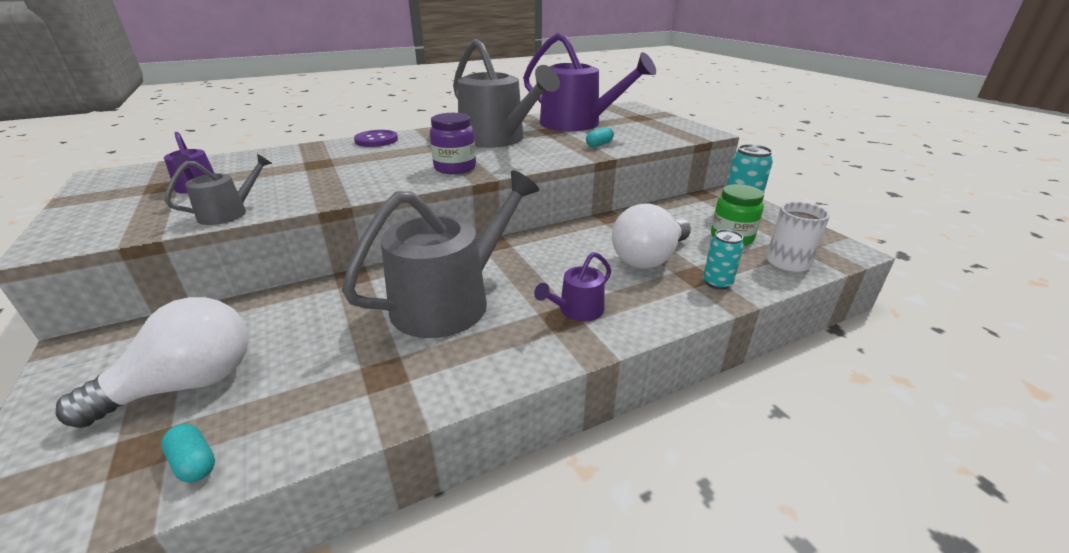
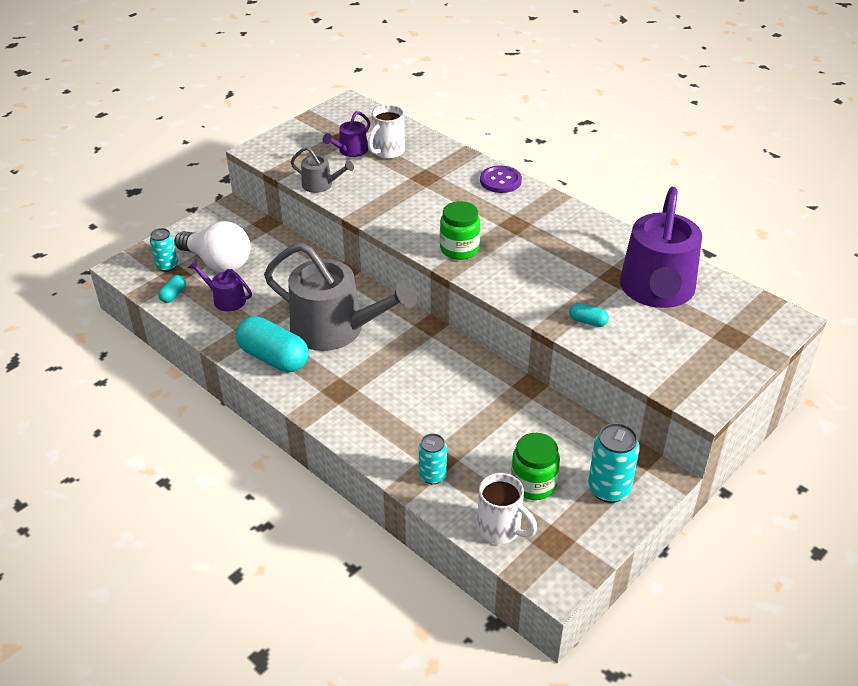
camera: 70 degrees right, 10 degrees up
purple jar [430,113,476,174] -> green jar [440,201,480,260]
grey watering can [453,39,560,148] -> none
purple watering can [534,252,611,321] -> purple watering can moved to [188,260,252,311]
white light bulb [612,203,691,269] -> none
none -> turquoise can [150,228,178,272]
none -> turquoise capsule [236,316,309,372]
none -> white mug [368,105,405,159]

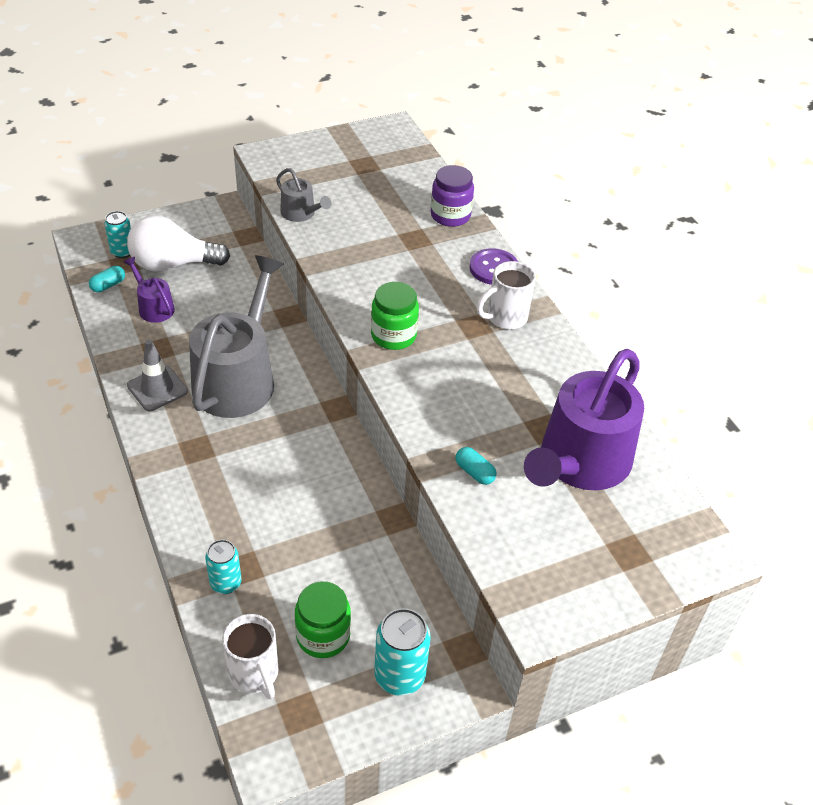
camera: 20 degrees right, 5 degrees up
white light bulb [175,221,251,272] -> white light bulb turned 120 degrees clockwise [127,215,230,272]
turquoise capsule [236,316,309,372] -> grey traffic cone [127,339,188,411]
grey watering can [264,243,417,351] -> grey watering can turned 120 degrees counterclockwise [189,255,284,418]
purple watering can [323,111,370,157] -> none
white mug [368,105,405,159] -> white mug moved to [476,261,536,329]
none -> purple jar [431,165,474,227]

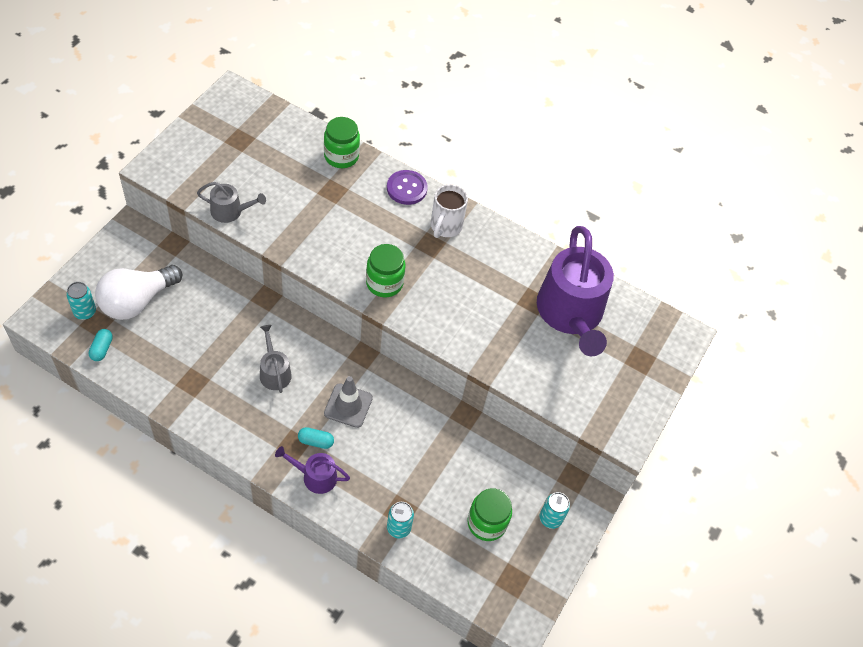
camera: 40 degrees left, 10 degrees up
purple watering can [123,257,175,323] -> purple watering can moved to [275,446,350,494]
grey traffic cone [127,339,188,411] -> grey traffic cone moved to [324,376,373,428]
grey watering can [189,255,284,418] -> grey watering can [260,325,292,393], size x0.46
white mug [222,614,278,699] -> none
turquoise can [374,608,431,696] -> turquoise can [539,492,570,529], size x0.65
purple jar [431,165,474,227] -> green jar [324,117,360,168]
turquoise capsule [456,447,496,485] -> turquoise capsule moved to [298,427,334,449]

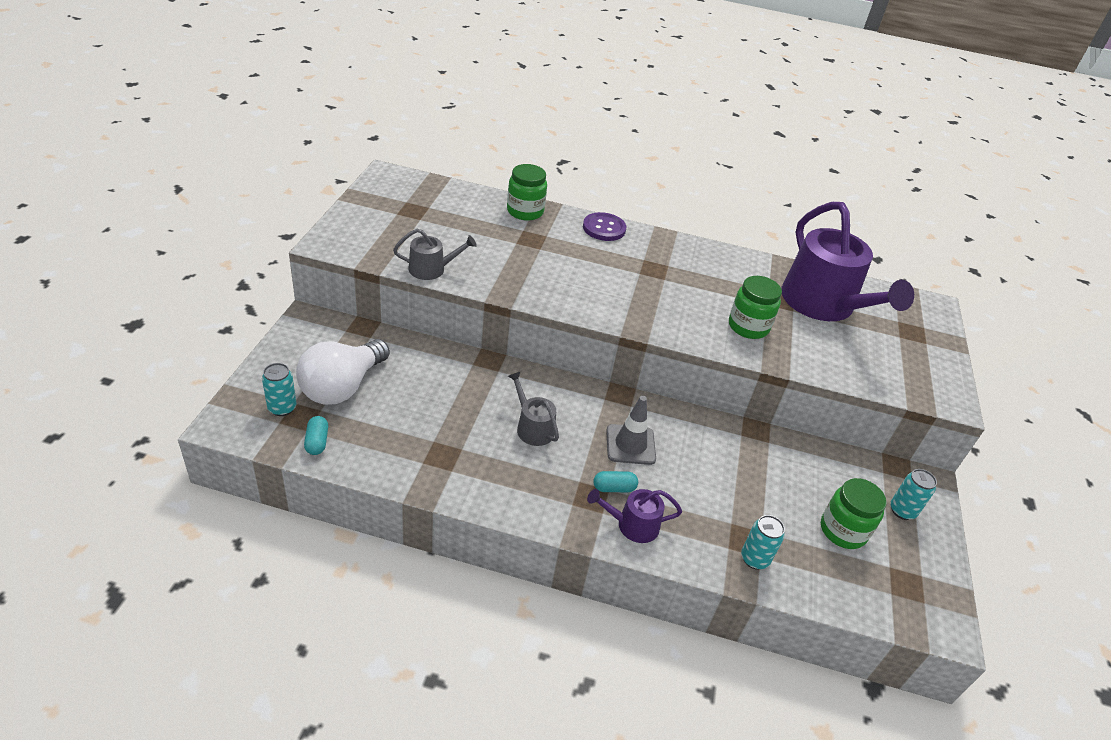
camera: 15 degrees left, 15 degrees down
green jar [366,244,406,297] -> green jar moved to [729,276,782,339]
white mug [431,184,468,238] -> none

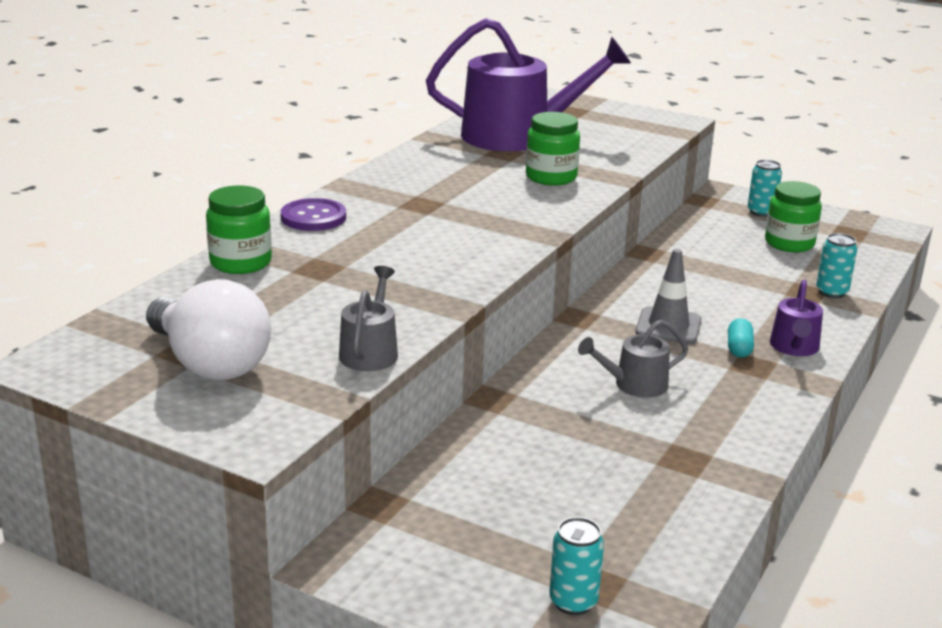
camera: 70 degrees left, 15 degrees down
white light bulb [296,339,390,405] -> white light bulb moved to [146,279,271,380]
turquoise capsule [304,416,328,455] -> none

